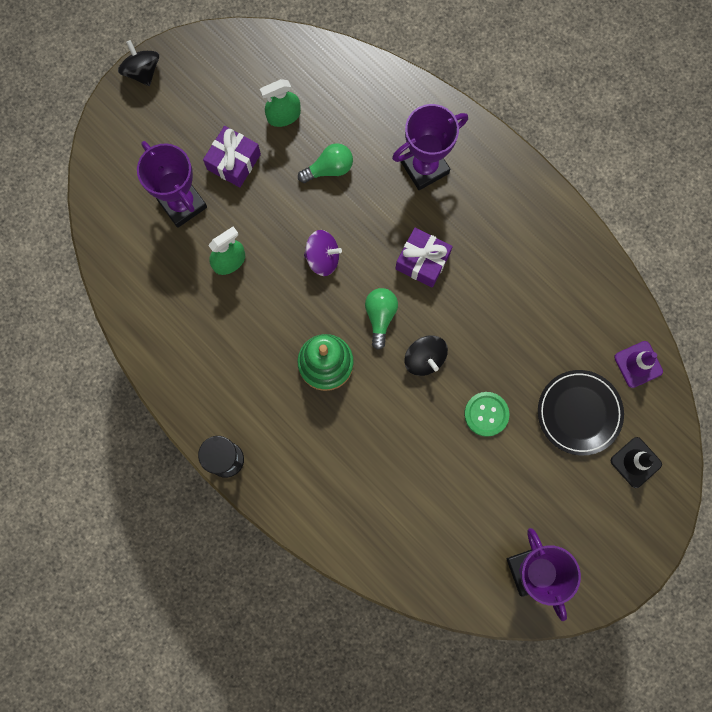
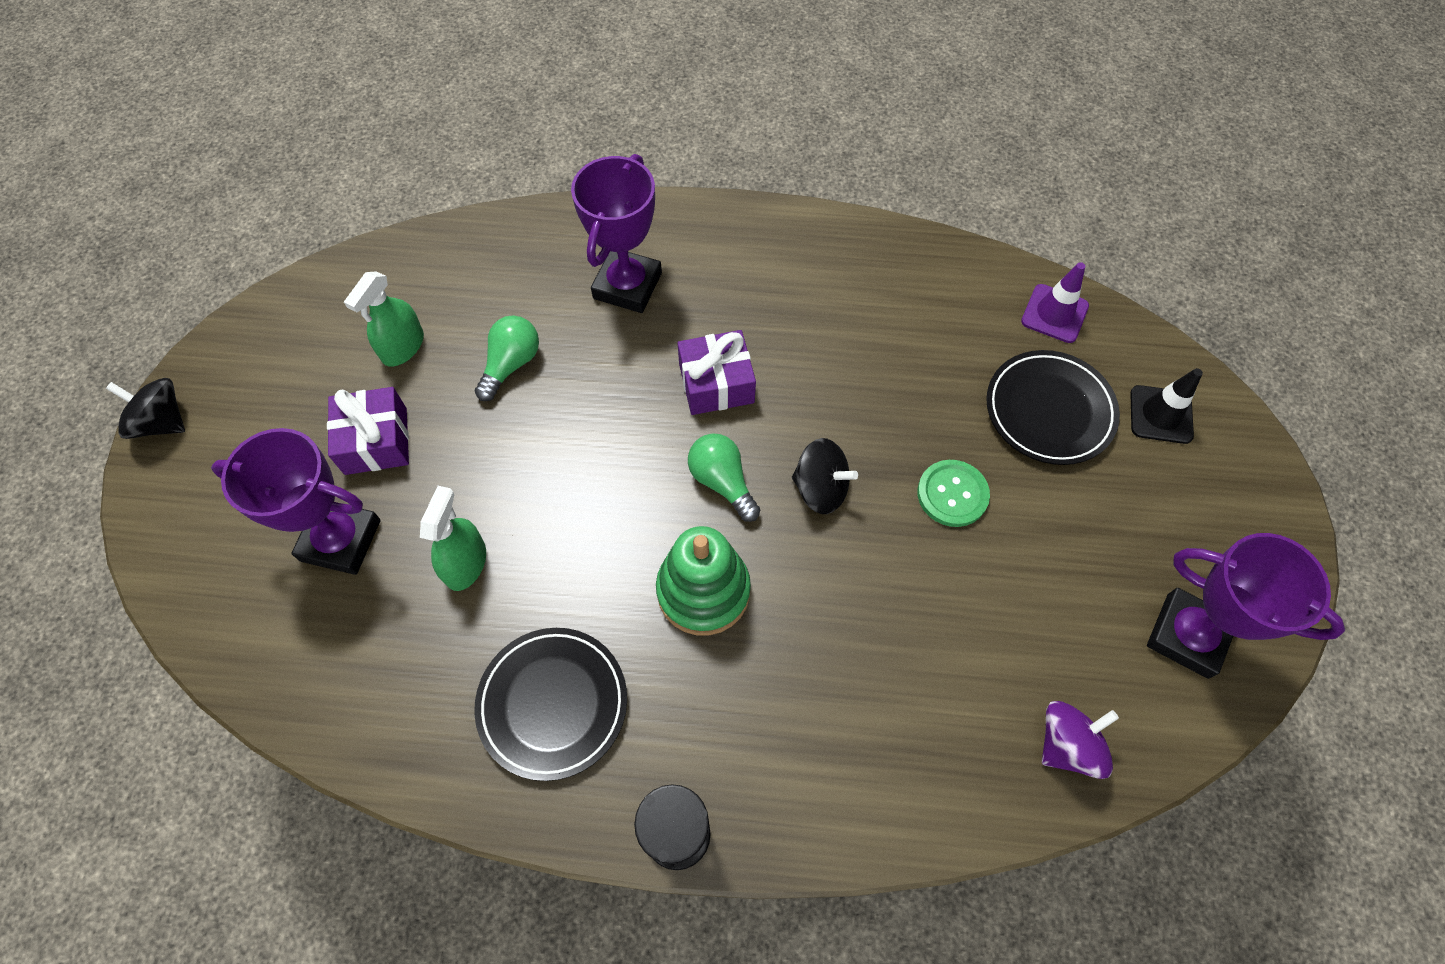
camera: 40 degrees left, 15 degrees down
purple spinning top [304,230,342,276] -> purple spinning top moved to [1042,701,1119,779]
none -> black plate [474,628,627,781]

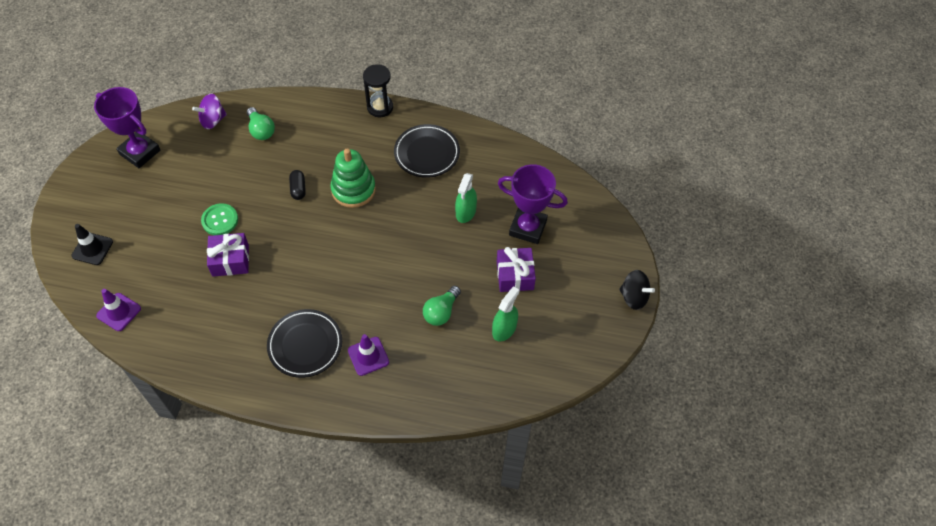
camera: 175 degrees left, 5 degrees down
purple trophy [571,154,662,313] -> purple traffic cone [348,334,389,376]
purple gift [678,330,756,415] -> purple gift moved to [207,233,249,277]
green light bulb [688,433,760,522] -> green light bulb moved to [247,107,275,140]
black spinning top [792,438,858,514] -> none
black plate [986,350,1120,465] -> black plate moved to [267,309,342,378]
none -> black capsule [289,170,306,200]

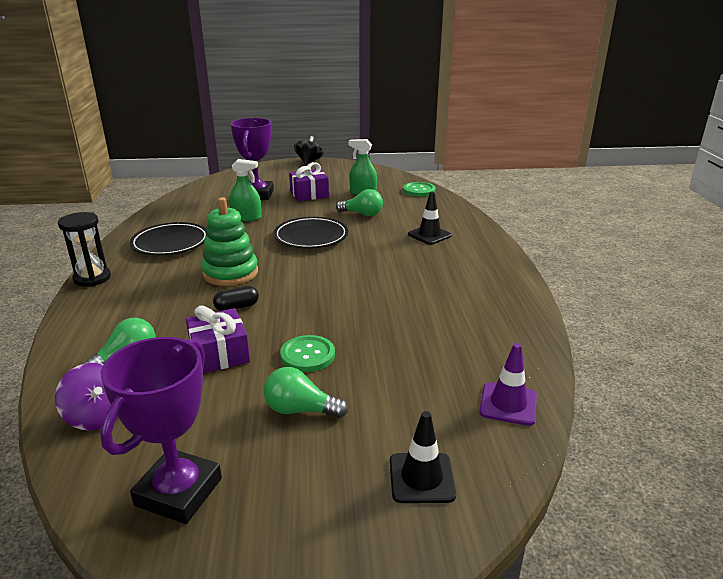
camera: 105 degrees left, 30 degrees down
purple gift [207,233,249,277] -> purple gift moved to [186,305,250,373]
black plate [267,309,342,378] -> black plate moved to [274,217,348,248]
purple traffic cone [348,334,389,376] -> black traffic cone [408,192,452,245]
none -> green light bulb [264,367,348,418]
none -> green button [403,182,436,197]

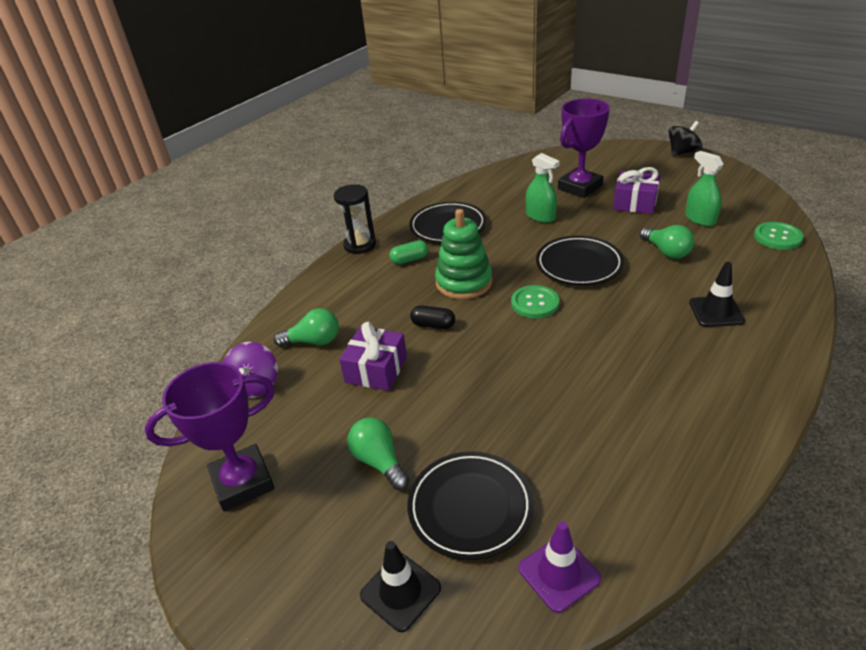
camera: 45 degrees right, 10 degrees up
green button [280,335,335,372] -> green button moved to [511,285,559,318]
none -> green capsule [389,240,428,264]
none -> black plate [407,451,534,560]

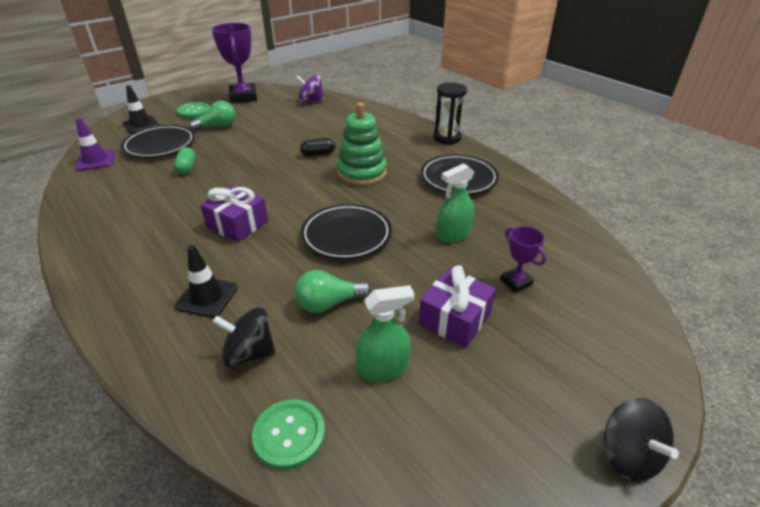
camera: 100 degrees right, 0 degrees up
green light bulb [274,308,339,347] -> none
purple gift [339,322,407,391] -> purple gift moved to [200,185,268,242]
green capsule [389,240,428,264] -> green capsule moved to [174,147,196,174]
black capsule [410,305,455,329] -> black capsule turned 45 degrees clockwise [300,138,335,156]
green button [511,285,559,318] -> green button moved to [177,102,210,119]
purple trophy [558,99,610,198] -> purple trophy [500,226,546,293], size x0.51
none -> black spinning top [213,307,276,367]

